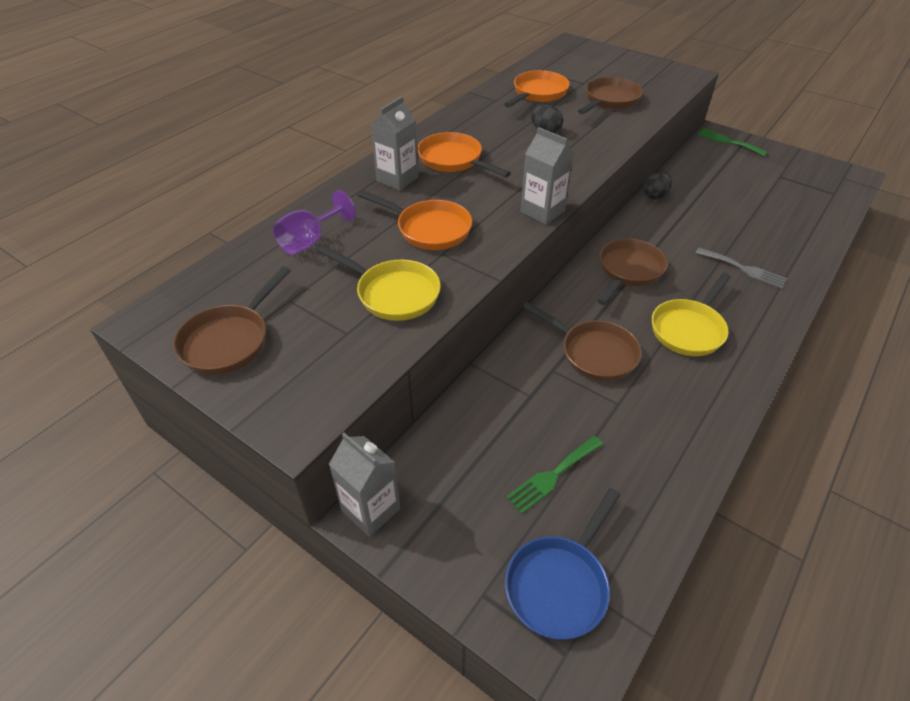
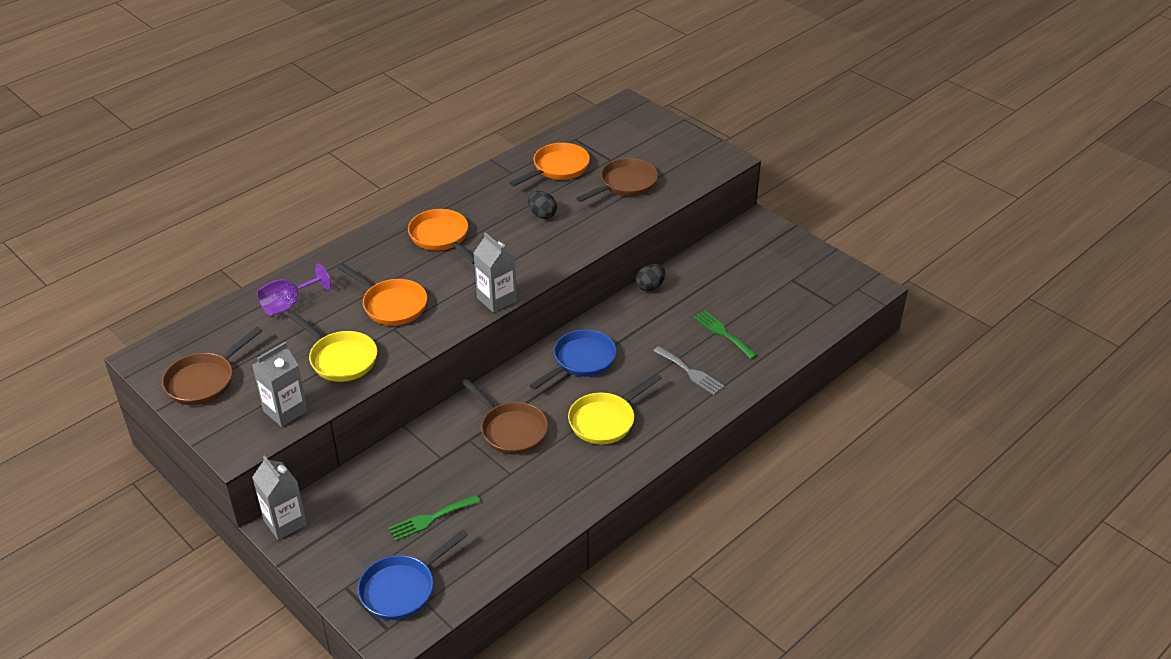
camera: 10 degrees right, 5 degrees down
grey carton [371,96,418,191] -> grey carton moved to [252,342,308,427]
brown pan [598,239,668,305] -> blue pan [529,329,617,390]
green fork [697,128,768,156] -> green fork moved to [694,311,757,359]

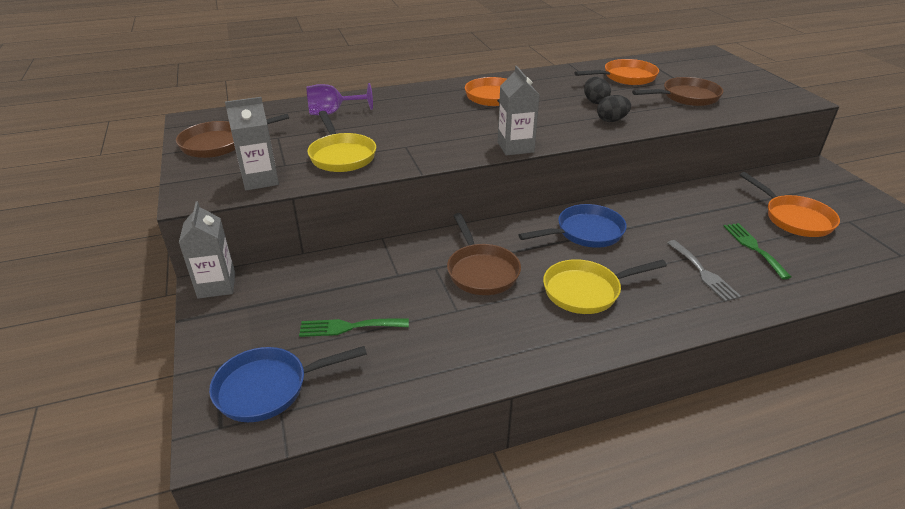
camera: 25 degrees right, 5 degrees down
orange pan [337,263,427,326] -> orange pan moved to [740,172,840,237]
black egg [636,264,665,292] -> black egg moved to [597,95,631,122]

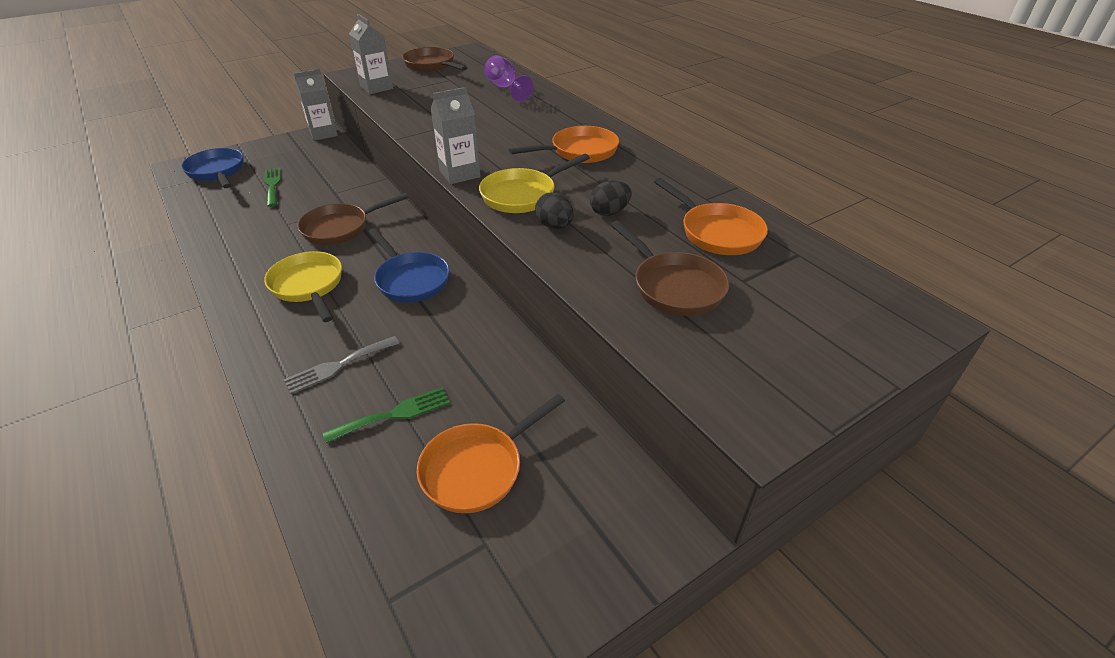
camera: 75 degrees right, 5 degrees up
yellow pan [307,111,376,172] -> yellow pan moved to [479,154,590,213]

